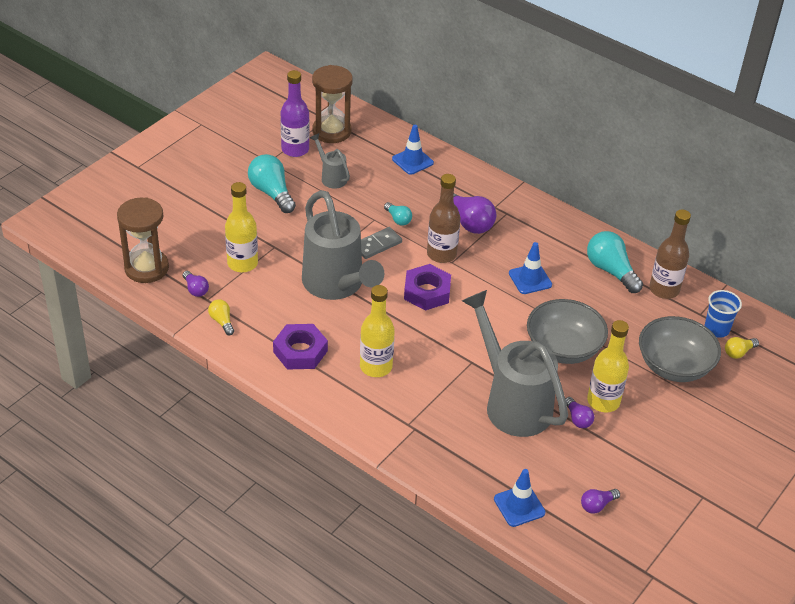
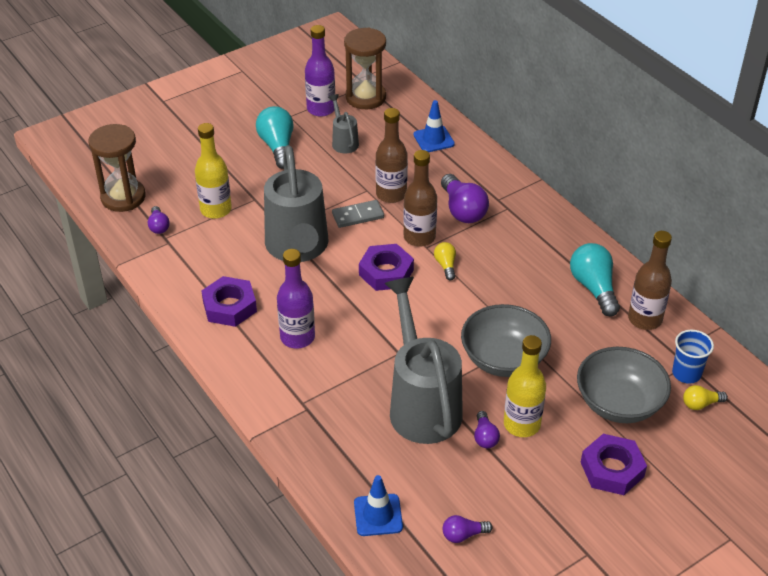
camera: 20 degrees right, 0 degrees up
yellow light bulb [208,299,234,335] -> yellow light bulb moved to [434,242,456,280]
yellow bottle [360,285,395,377] -> purple bottle [277,249,315,349]
turquoise light bulb [384,202,412,226] -> brown bottle [375,108,408,203]
blue traffic cone [509,242,552,294] -> none
none -> purple nut [581,434,647,495]

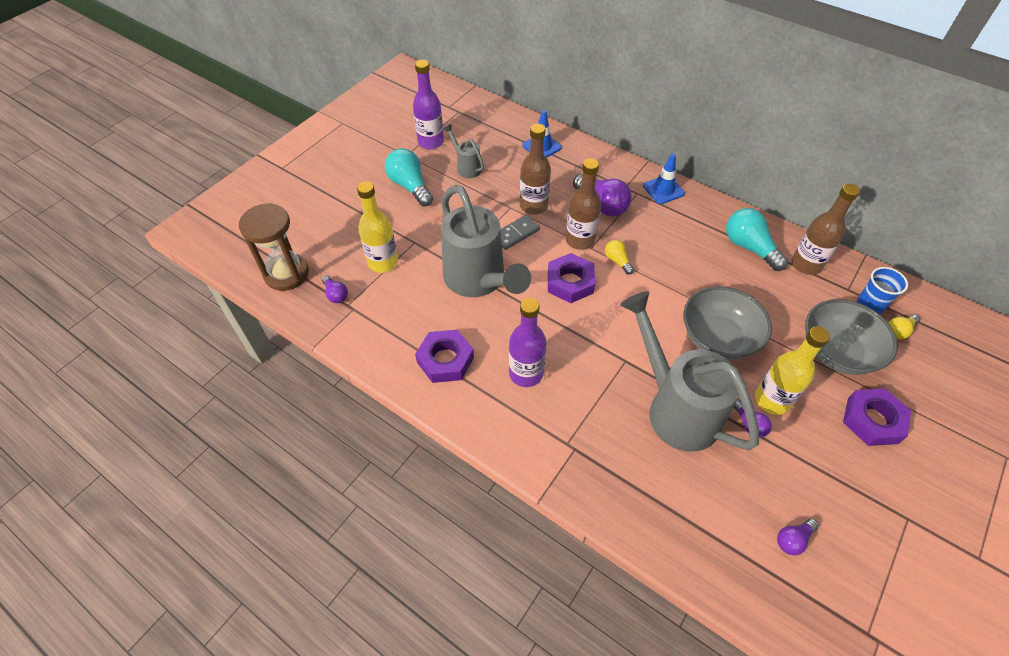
camera: 20 degrees left, 10 degrees up
brown hourglass [344,27,386,109] -> none
blue traffic cone [354,475,403,536] -> blue traffic cone moved to [643,153,685,204]

